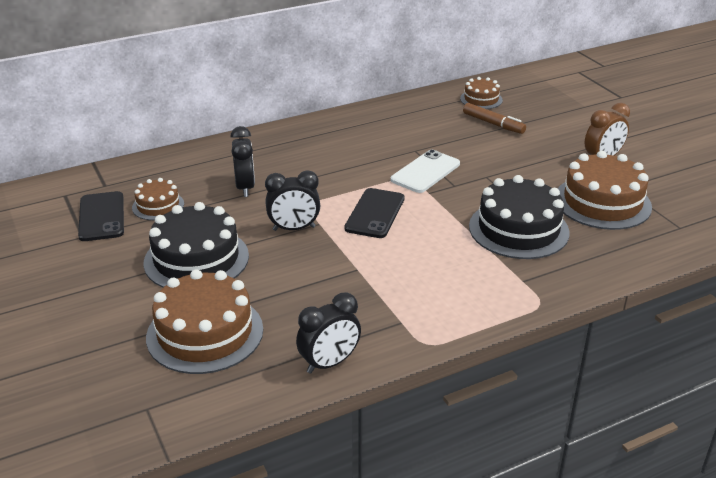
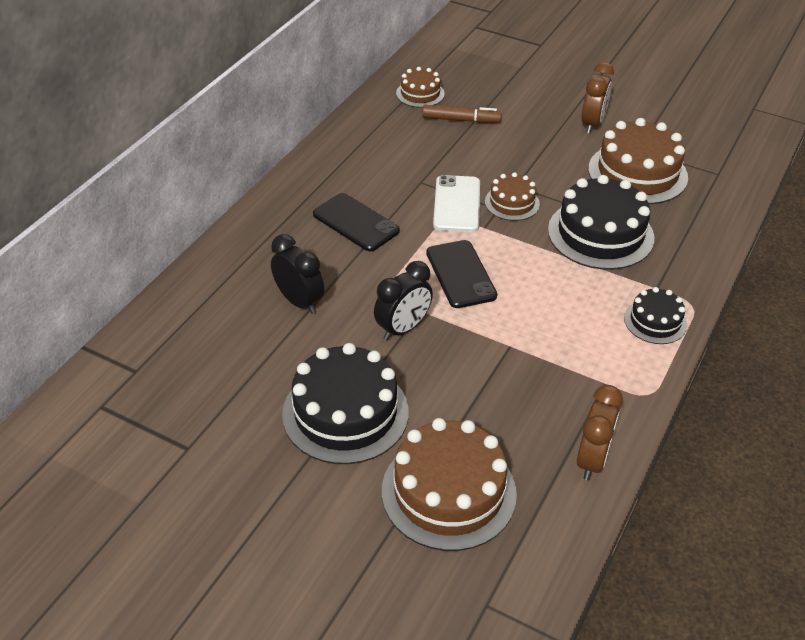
camera: 35 degrees left, 10 degrees up
black phone [78,191,124,241] -> black phone moved to [313,193,400,251]
brown cake [132,178,184,220] -> brown cake moved to [485,172,540,221]
black clock [296,293,361,374] -> brown clock [577,385,623,480]
none -> black cake [624,287,687,344]

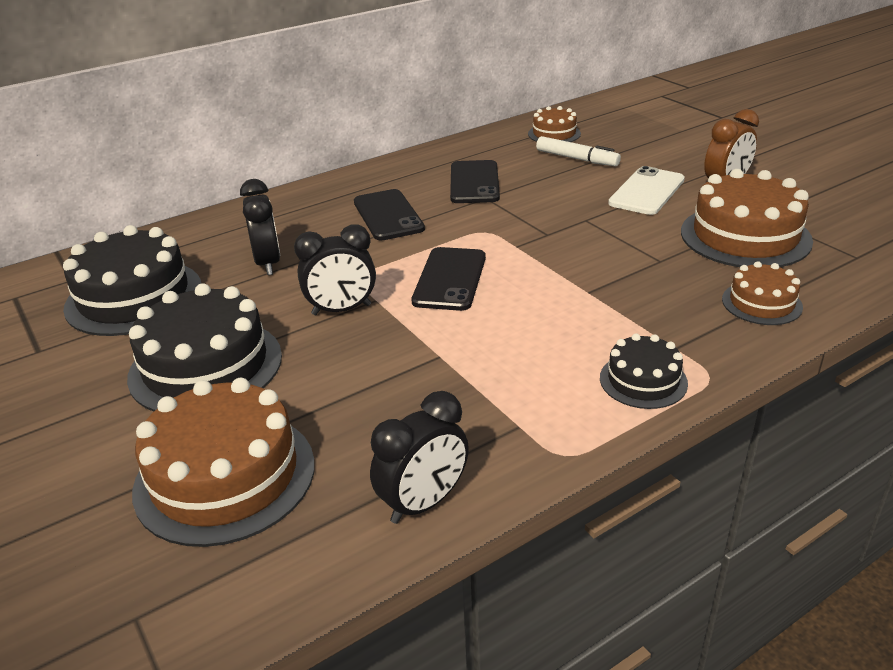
camera: 30 degrees right, 10 degrees down
brown marker [422,105,502,123] -> white marker [536,136,621,166]
white phone [433,175,480,232] -> white phone moved to [608,166,685,215]
brown cake [485,172,540,221] -> brown cake moved to [722,261,803,325]
black cake [548,175,654,270] -> black cake moved to [63,225,202,336]
brown clock [577,385,623,480] -> black clock [370,391,469,524]
none -> black phone [450,160,500,203]

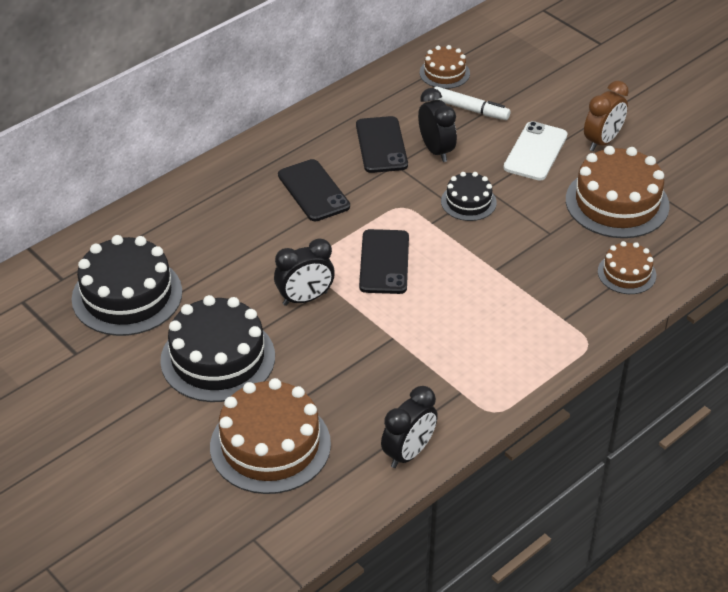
camera: 10 degrees left, 10 degrees up
black clock [240,179,280,275] -> black clock moved to [418,88,457,162]
black cake [600,333,688,409] -> black cake moved to [441,172,497,221]

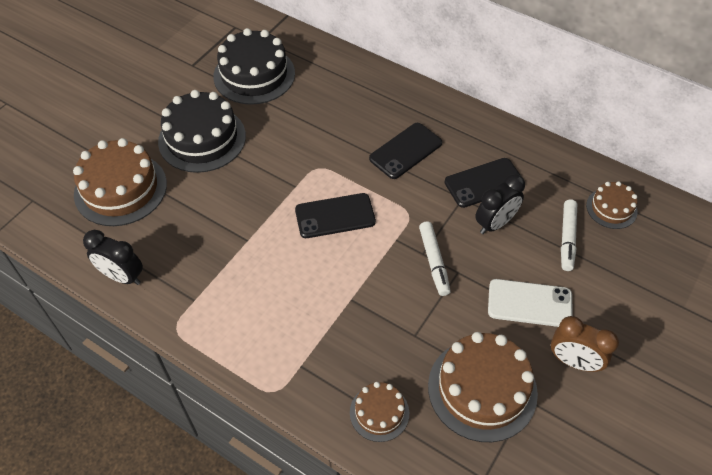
camera: 75 degrees right, 10 degrees up
black clock [274,238,335,306] -> none
black cake [441,172,497,221] -> white marker [419,221,451,296]

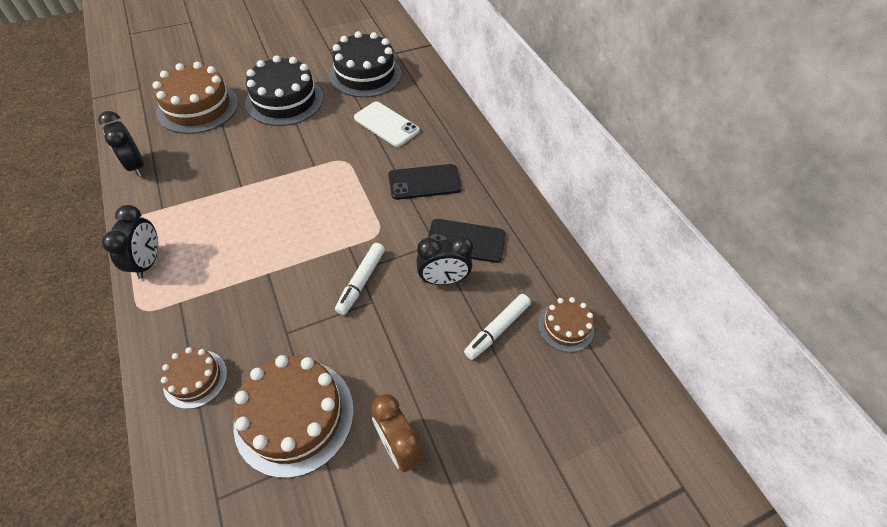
camera: 30 degrees right, 0 degrees up
black phone [295,193,376,238] -> none
white phone [488,279,573,327] -> white phone moved to [354,102,420,147]
none -> black clock [102,205,158,279]

